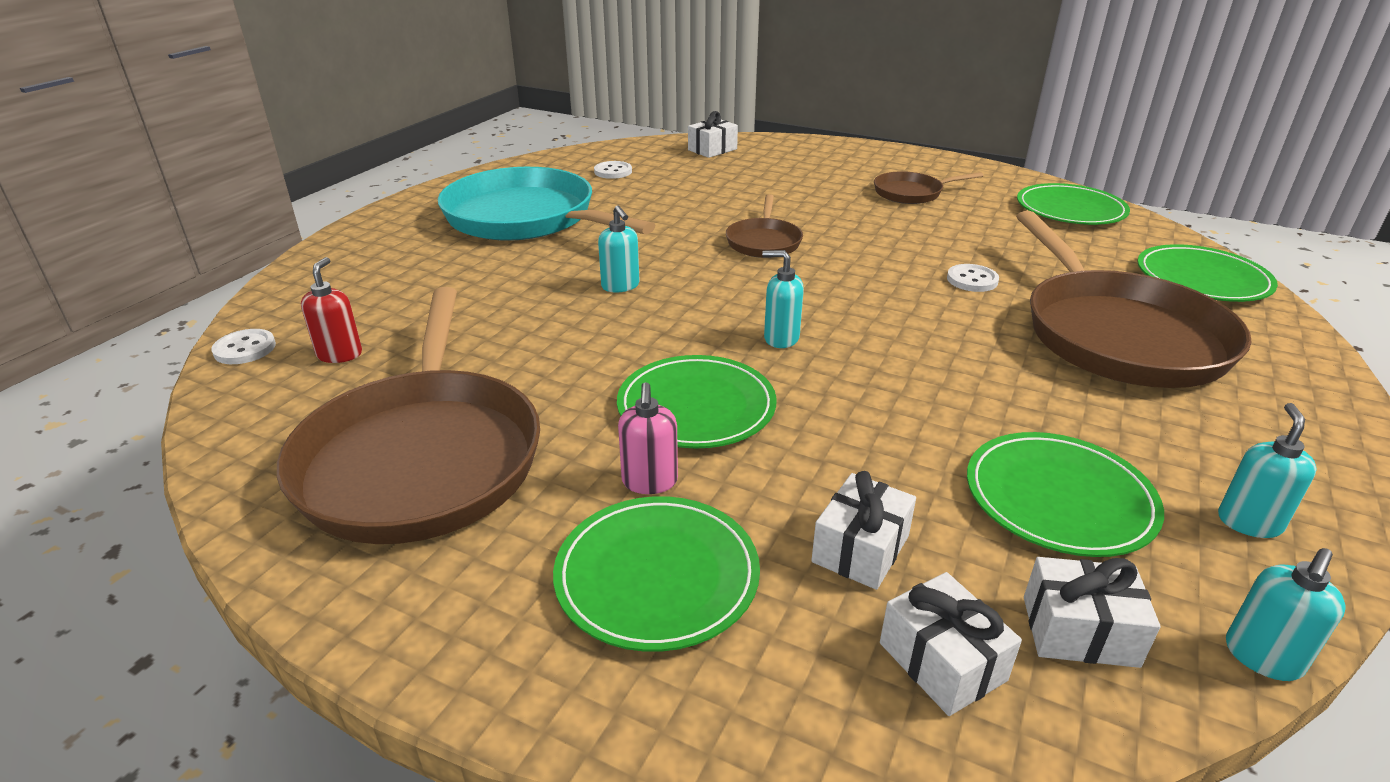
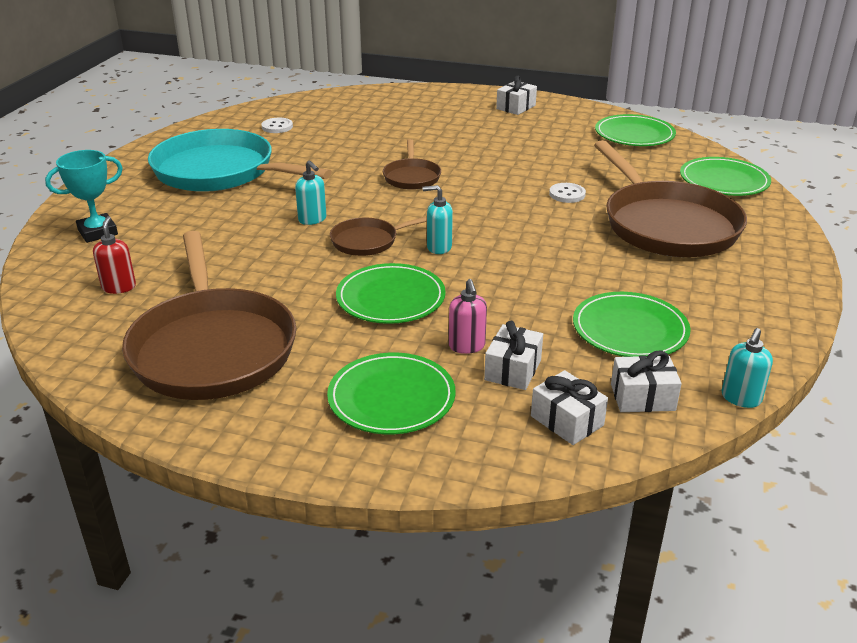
camera: 10 degrees left, 0 degrees up
white button [211,329,276,364] -> none
pink soap dispenser [618,382,678,494] -> pink soap dispenser moved to [449,279,487,354]
white gift [688,111,738,158] -> white gift moved to [496,76,537,115]
brown pan [874,171,983,204] -> brown pan moved to [330,216,427,256]
turquoise soap dispenser [1218,403,1317,538] -> none
none -> turquoise trophy [45,150,123,243]

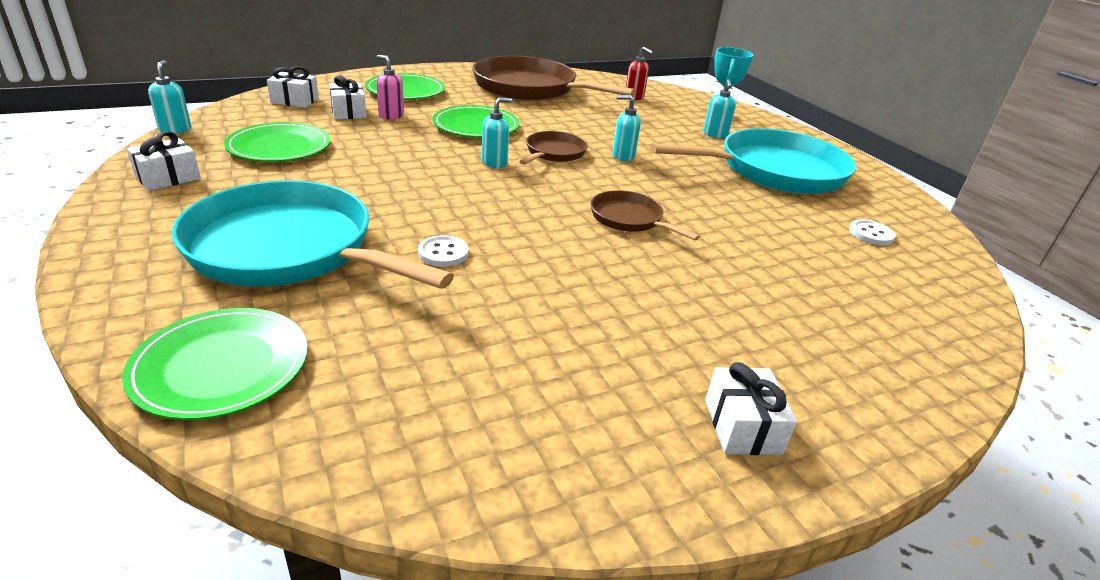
camera: 135 degrees right, 0 degrees up
brown pan [594,140,747,257] -> turquoise pan [172,180,454,289]
green plate [595,114,676,146] -> none
white gift [611,351,682,412] -> white gift moved to [127,131,201,191]
none -> turquoise soap dispenser [703,79,736,138]

